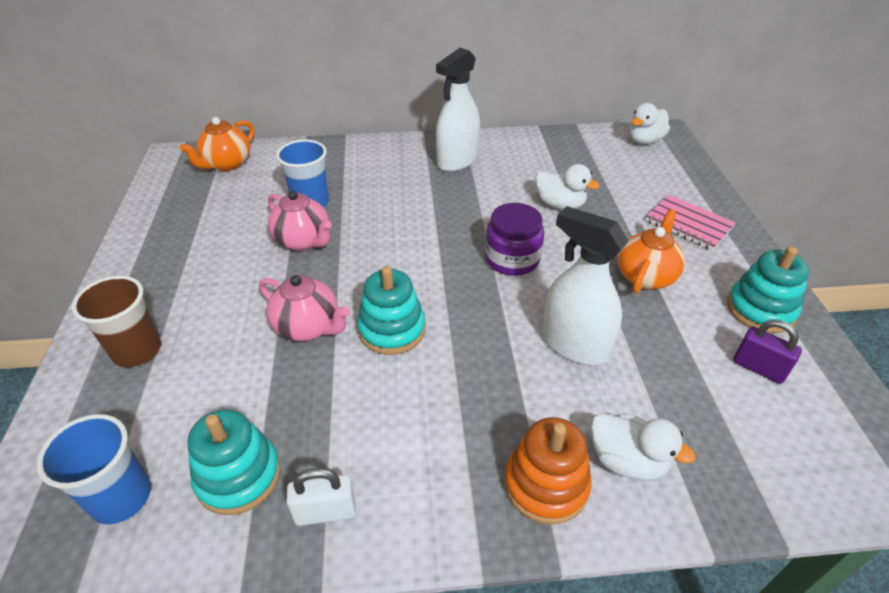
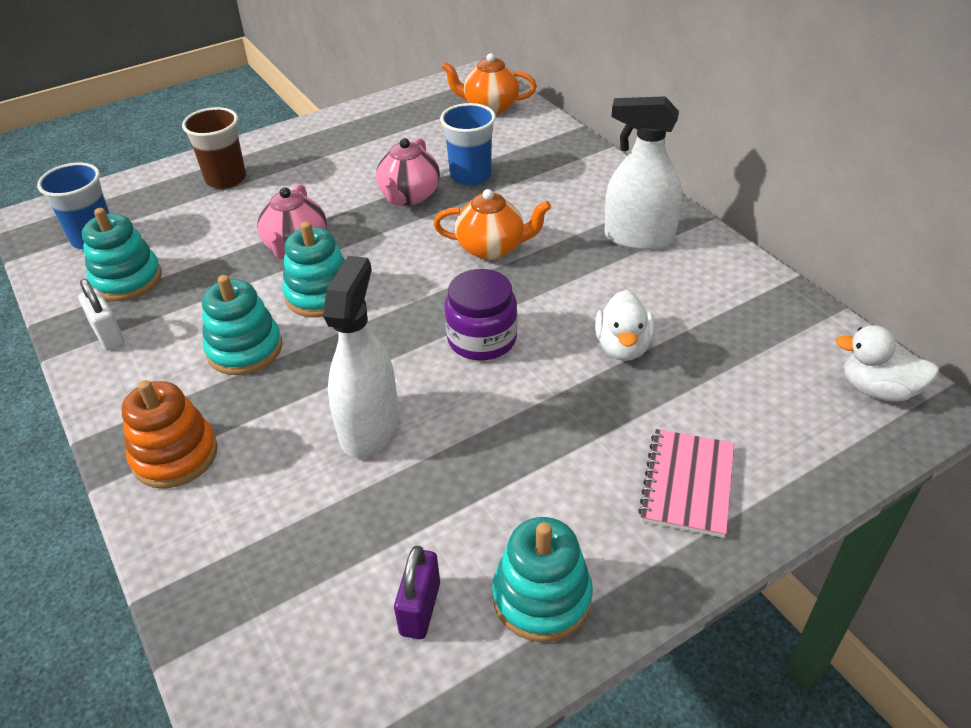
camera: 65 degrees right, 0 degrees up
white duck [591,413,696,481] -> none
orange teapot [618,209,685,294] -> orange teapot moved to [433,189,551,260]
none -> turquoise stacking toy [202,275,282,375]

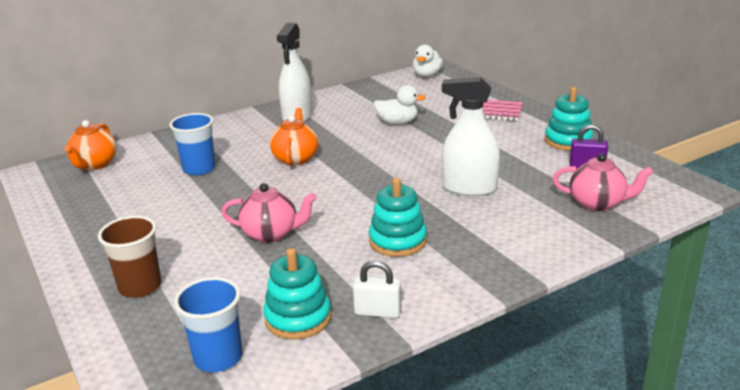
camera: 90 degrees left, 15 degrees down
white padlock [78,279,125,350] -> white padlock turned 45 degrees clockwise [353,260,402,318]
orange stacking toy [121,380,218,489] -> none
turquoise stacking toy [282,221,345,317] -> none
pink teapot [376,138,440,205] -> pink teapot moved to [553,153,653,211]
purple jar [445,269,517,361] -> none

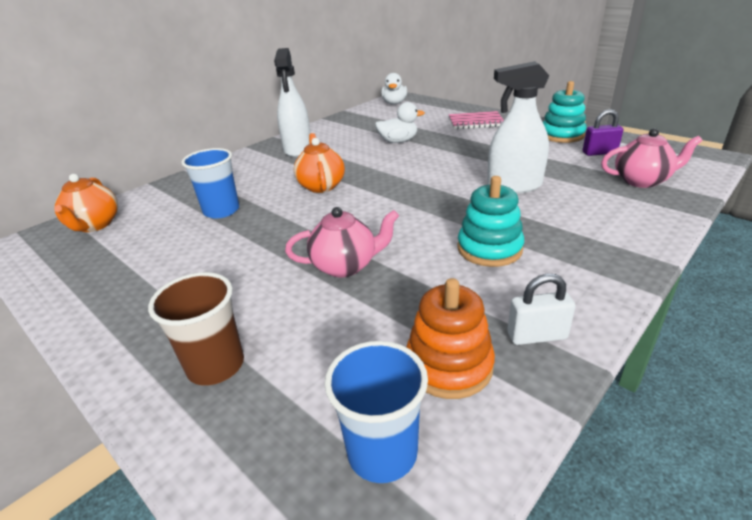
camera: 15 degrees left, 5 degrees up
turquoise stacking toy [263,248,332,339] -> orange stacking toy [407,278,495,399]

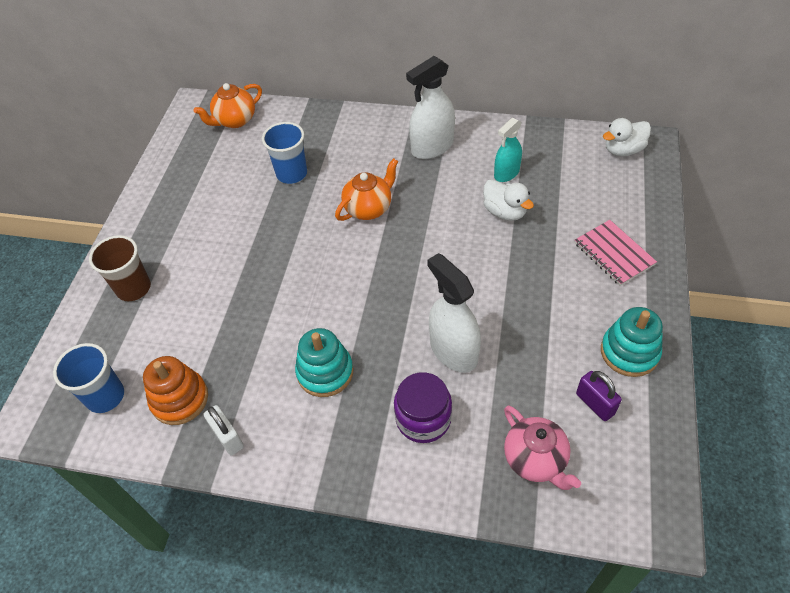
camera: 60 degrees right, 20 degrees up
pink teapot [285,207,399,277] -> none
none -> purple jar [394,372,452,443]
none -> turquoise spray bottle [494,118,522,182]

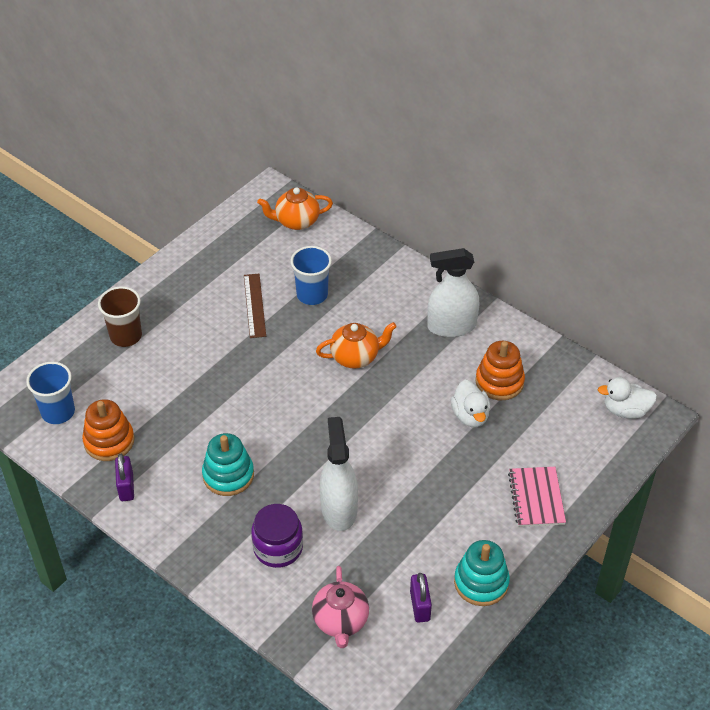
camera: 25 degrees right, 5 degrees down
white padlock [204,405,244,455] -> purple padlock [115,454,134,501]
turquoise spray bottle [494,118,522,182] -> orange stacking toy [475,341,525,400]
none -> brown ruler [244,274,266,338]

